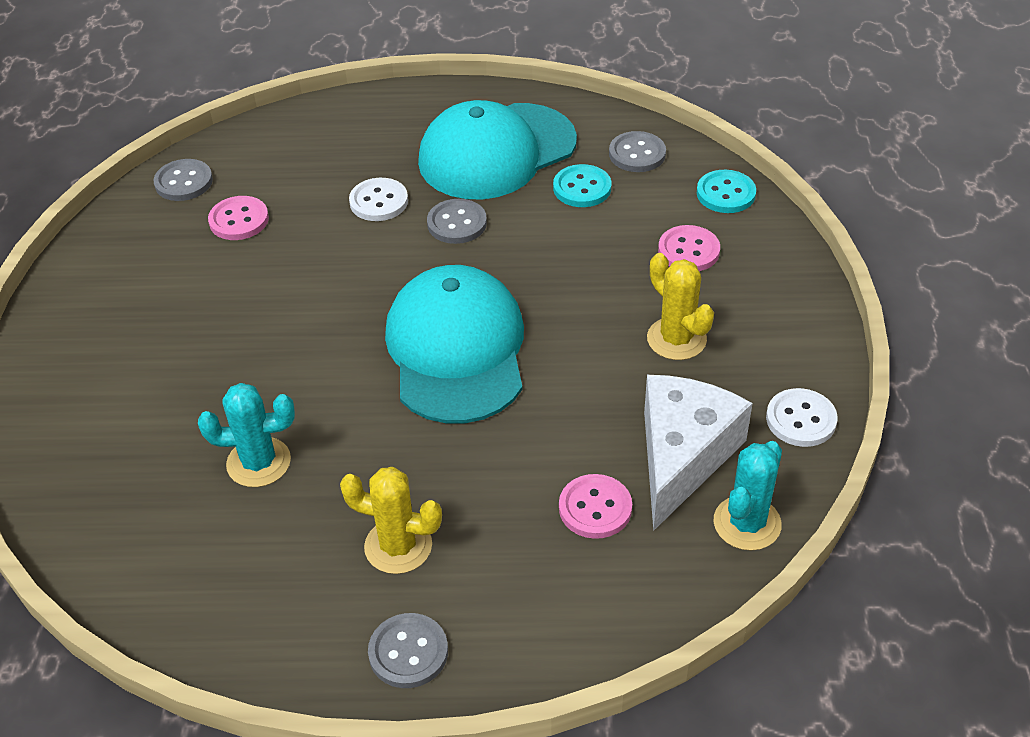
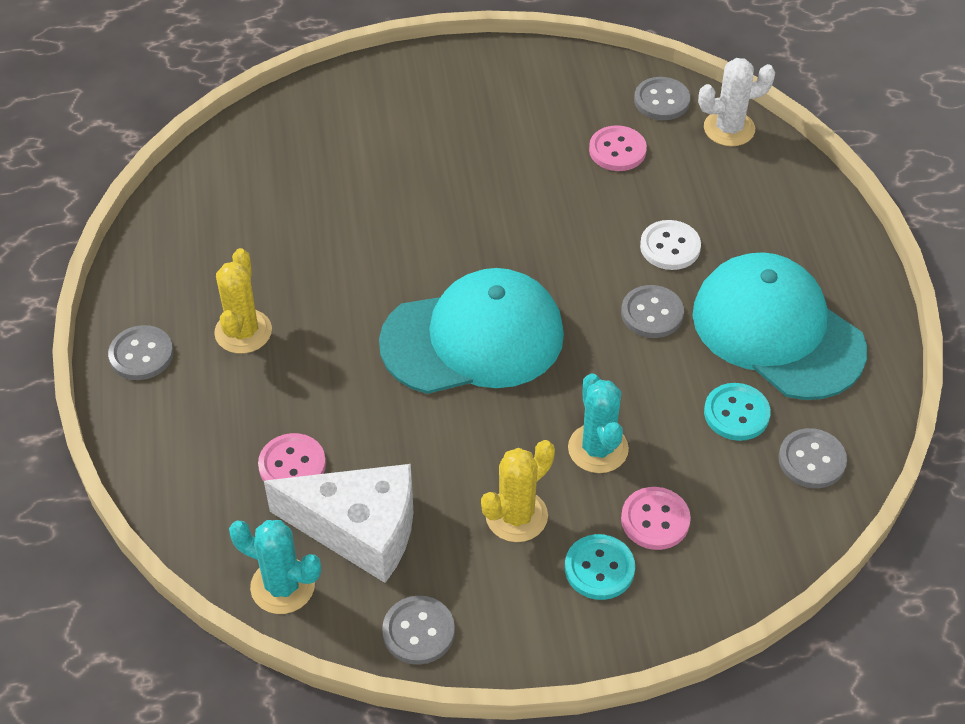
camera: 80 degrees right, 5 degrees up
turquoise cactus [198,383,295,487] -> turquoise cactus moved to [568,373,629,473]
turquoise button [697,170,756,213] -> turquoise button moved to [565,534,635,600]
white button [766,388,838,447] -> grey button [382,596,455,665]
none -> white cactus [698,58,775,146]

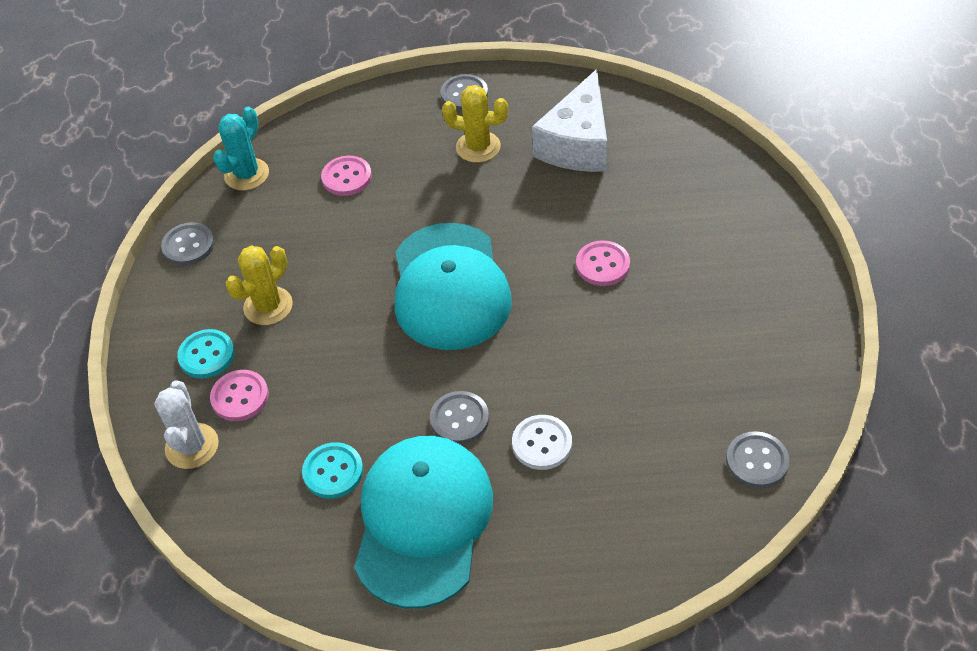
camera: 100 degrees right, 0 degrees up
white cheese [264,464,413,583] -> white cheese moved to [532,69,607,172]
yellow cactus [481,440,555,542] -> yellow cactus turned 75 degrees clockwise [226,245,293,325]
turquoise cactus [568,373,629,473] -> none
pink button [589,125,647,171] -> pink button moved to [576,240,630,286]
turquoise cap [692,252,867,400] -> turquoise cap turned 45 degrees counterclockwise [354,436,493,609]
white cactus [698,58,775,146] -> white cactus moved to [154,380,219,469]
grey button [778,428,847,488] -> none

